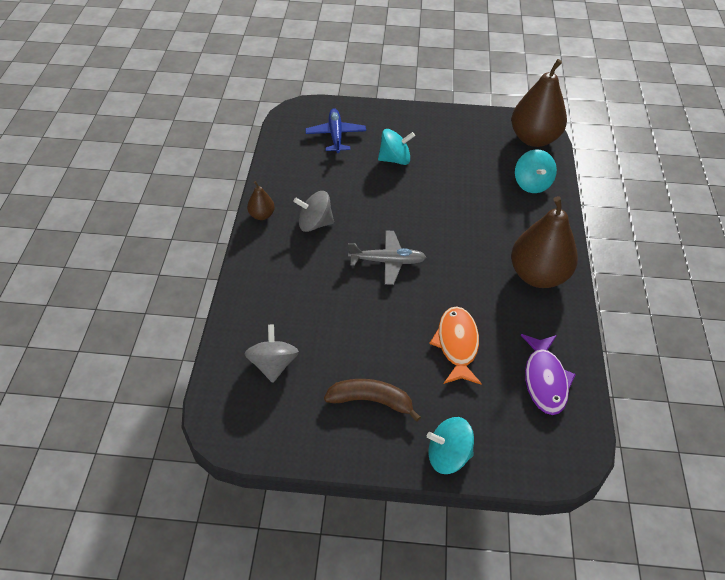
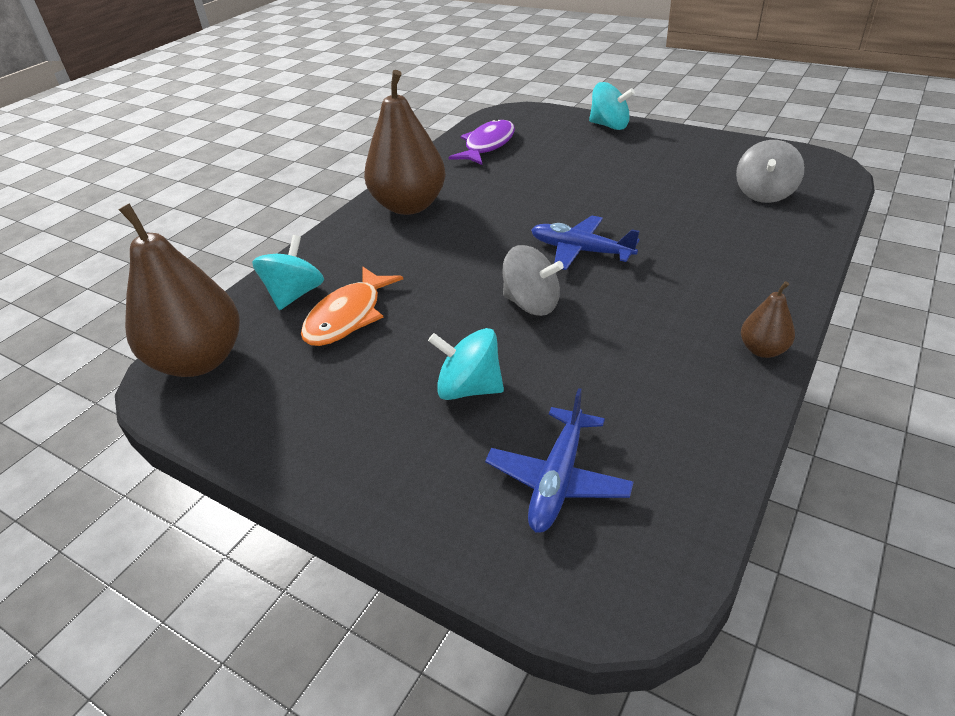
camera: 150 degrees left, 10 degrees down
grey spinning top [293,191,334,232] -> grey spinning top moved to [503,245,564,316]
brown banana [324,379,421,422] -> none
grey plane [348,231,426,285] -> blue plane [531,216,640,270]
orange fish [429,306,482,384] -> orange fish moved to [301,267,403,346]

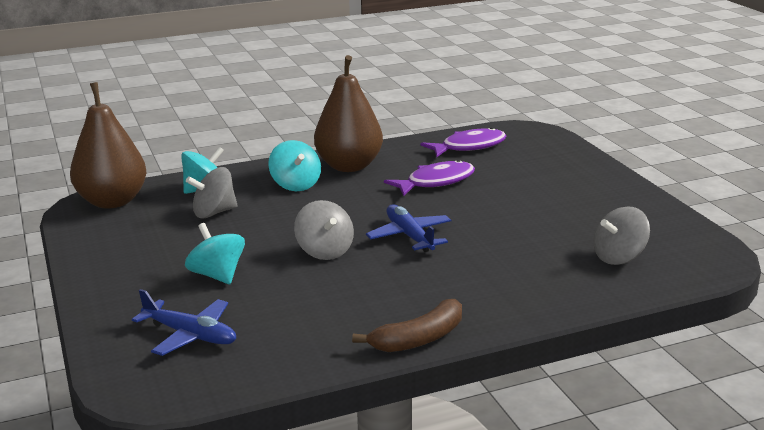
camera: 35 degrees right, 15 degrees down
orange fish [301,267,403,346] -> grey spinning top [186,167,238,219]
blue plane [485,388,634,533] -> blue plane turned 120 degrees counterclockwise [132,289,236,356]
turquoise spinning top [589,82,635,130] -> turquoise spinning top moved to [268,140,321,191]
brown pear [741,281,795,358] -> brown banana [352,299,462,352]
none -> purple fish [384,160,475,196]

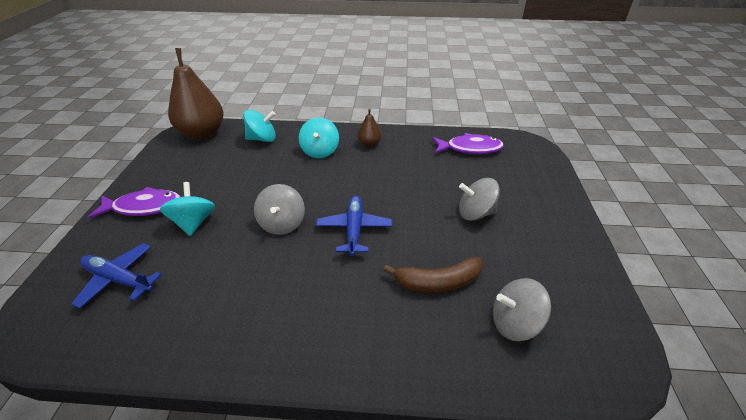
camera: 25 degrees right, 15 degrees up
blue plane [132,289,236,356] -> blue plane turned 150 degrees clockwise [71,243,162,309]
grey spinning top [186,167,238,219] -> grey spinning top moved to [459,178,500,221]
brown pear [314,55,383,172] -> brown pear [358,109,381,147], size x0.45
brown banana [352,299,462,352] -> brown banana moved to [384,257,483,292]
purple fish [384,160,475,196] -> purple fish moved to [88,187,181,218]

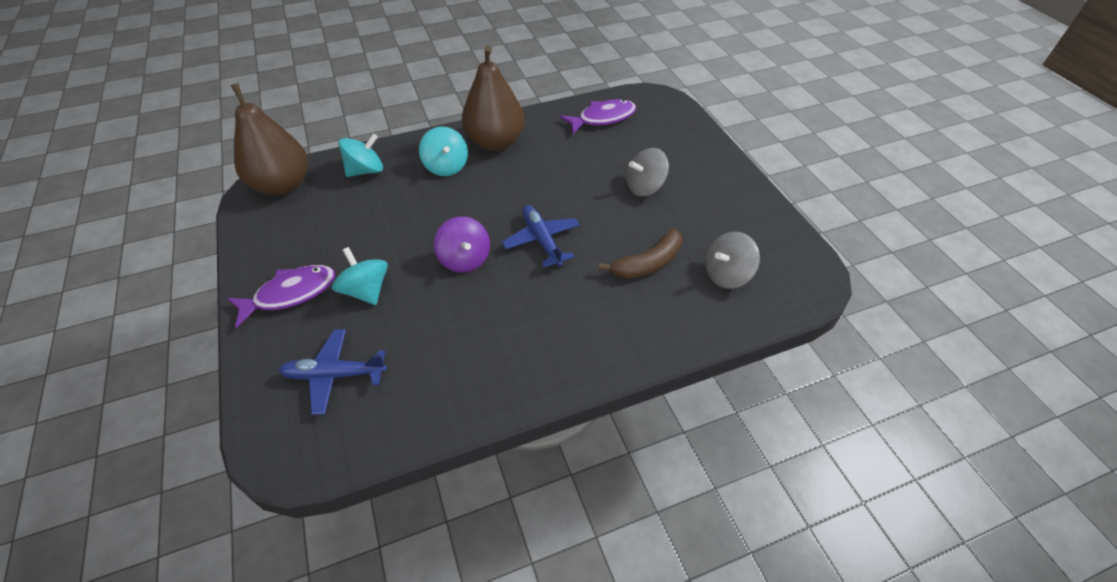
camera: 25 degrees left, 10 degrees up
grey spinning top [254,184,305,235] -> purple spinning top [434,216,490,273]
brown pear [358,109,381,147] -> brown pear [462,46,524,151], size x2.20

